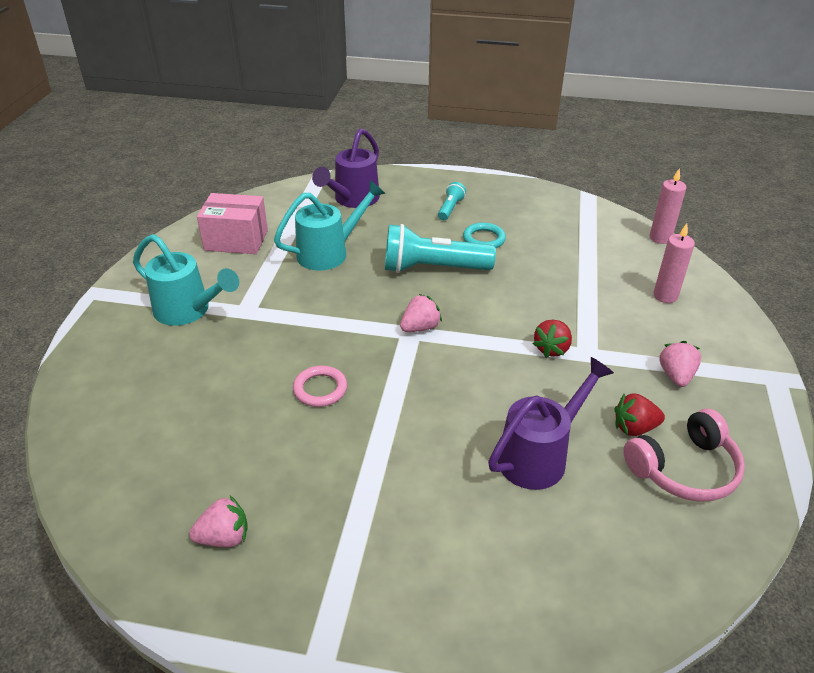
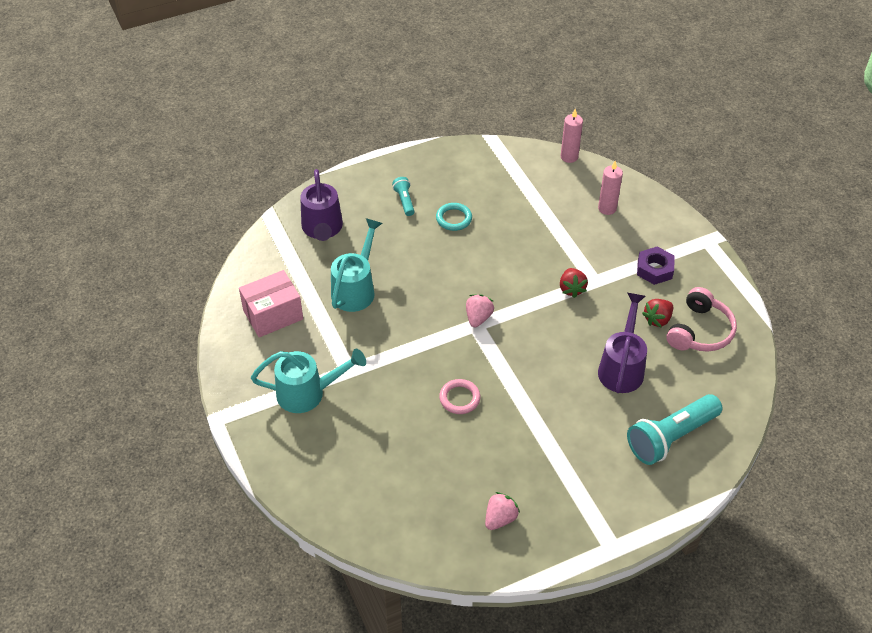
camera: 35 degrees left, 10 degrees up
turquoise flashlight [385,224,496,273] -> turquoise flashlight moved to [627,394,722,465]
pink strawberry [659,341,701,387] -> purple nut [637,246,675,285]

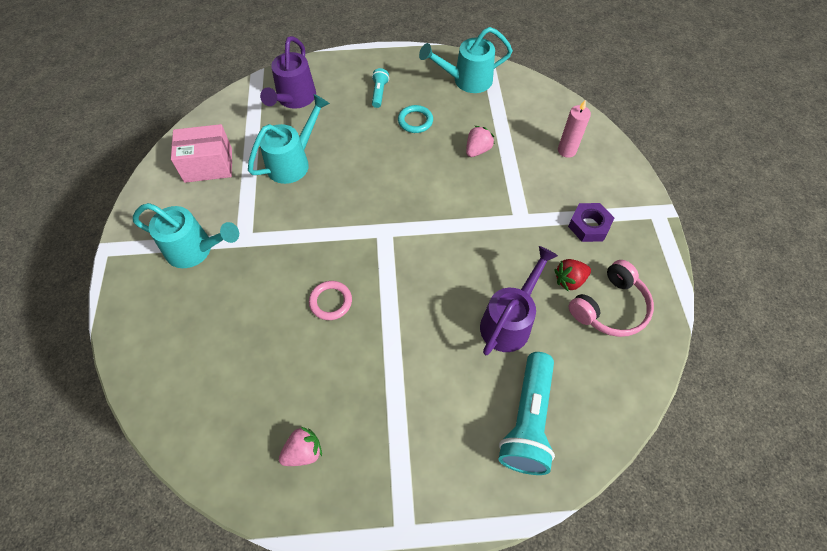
camera: 20 degrees right, 10 degrees up
pink strawberry [466,294,494,327] -> pink strawberry moved to [466,126,495,157]
red strawberry [560,268,588,298] -> none
pink candle [561,109,583,163] -> none
turquoise flashlight [627,394,722,465] -> turquoise flashlight turned 60 degrees counterclockwise [498,352,555,475]
none -> turquoise watering can [419,27,513,93]

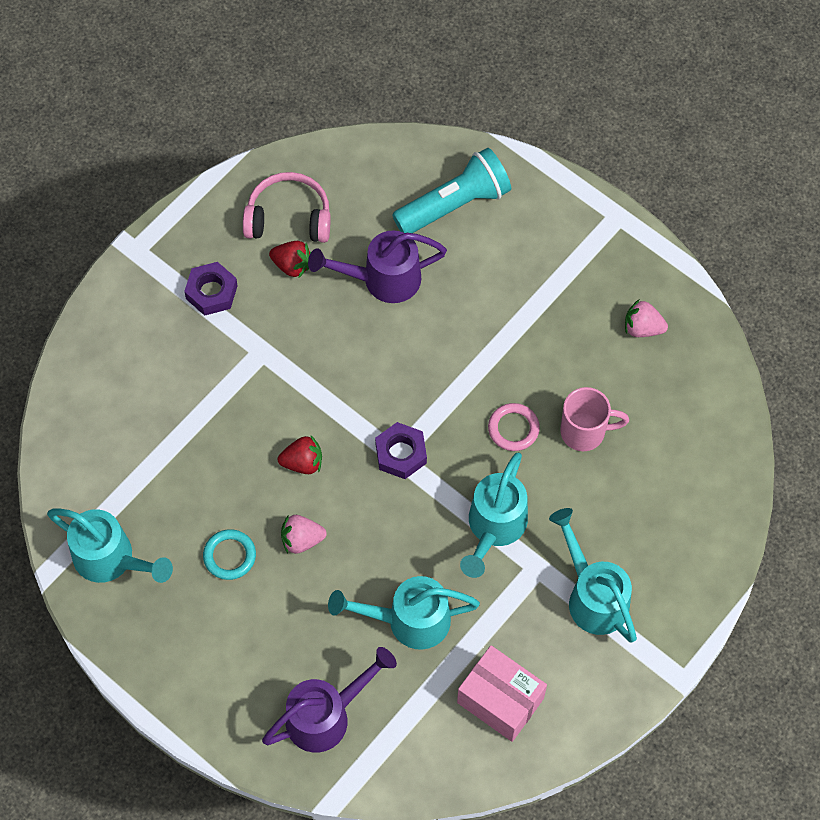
camera: 135 degrees left, 5 degrees up
turquoise flashlight [372,68,389,108] -> none
pink strawberry [466,126,495,157] -> pink strawberry moved to [281,515,327,554]
pink candle [558,100,591,158] -> none
none -> red strawberry [278,436,322,474]
none -> purple nut [375,422,427,479]
none -> turquoise watering can [460,452,528,578]
none -> pink mug [560,387,629,451]

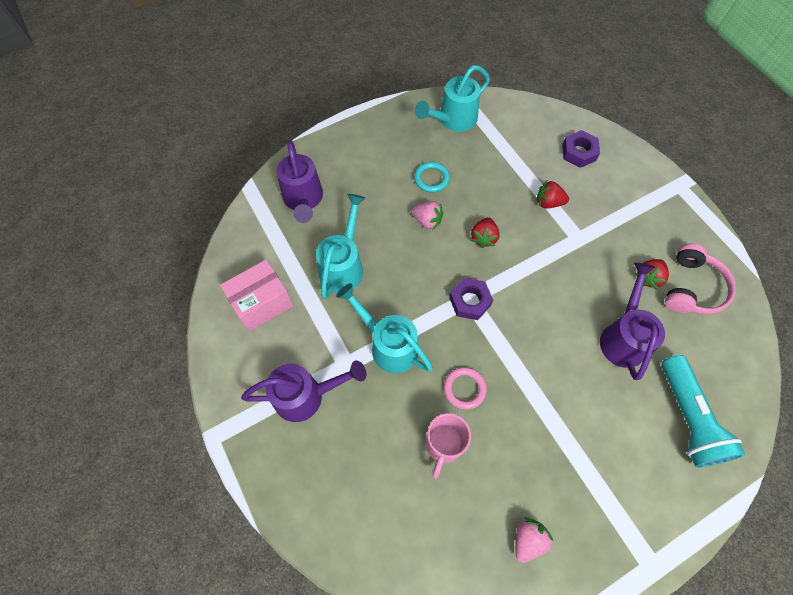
camera: 110 degrees right, 0 degrees up
purple nut [184,262,238,316] -> purple nut moved to [562,130,600,168]
pink strawberry [281,515,327,554] -> pink strawberry turned 105 degrees clockwise [411,201,443,230]
turquoise watering can [549,508,637,643] -> purple watering can [241,360,367,422]
none -> red strawberry [536,181,569,209]

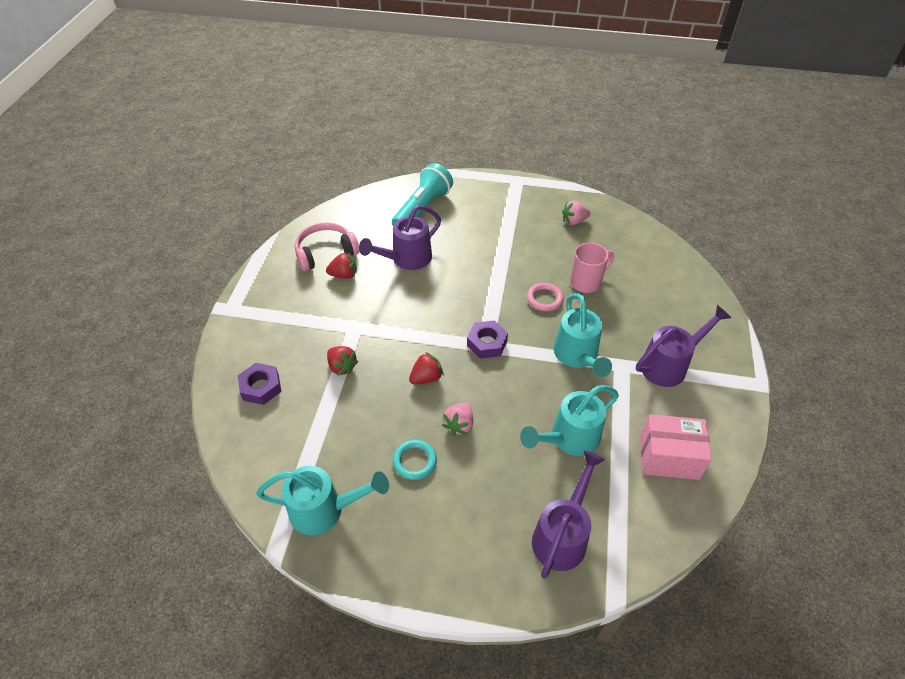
camera: 140 degrees left, 15 degrees down
purple watering can [241,360,367,422] -> purple watering can turned 120 degrees clockwise [636,305,731,387]
pink strawberry [411,201,443,230] -> pink strawberry turned 135 degrees counterclockwise [442,402,473,436]

